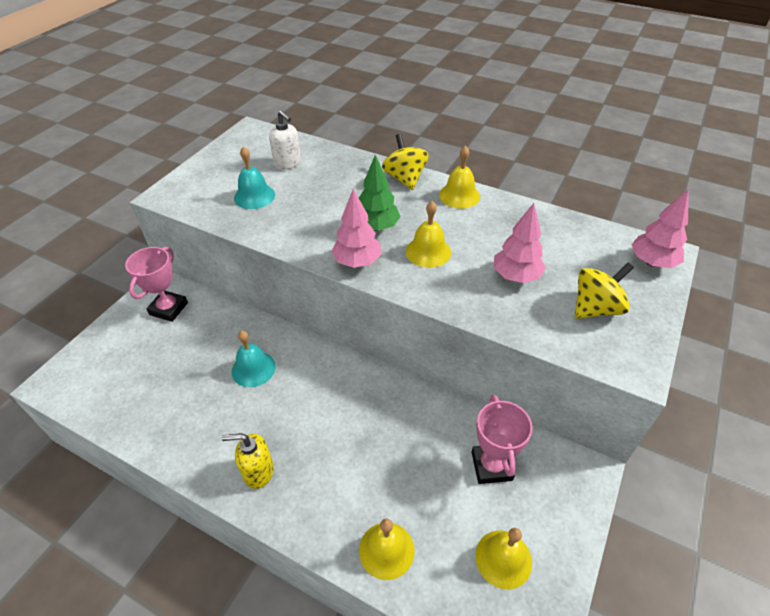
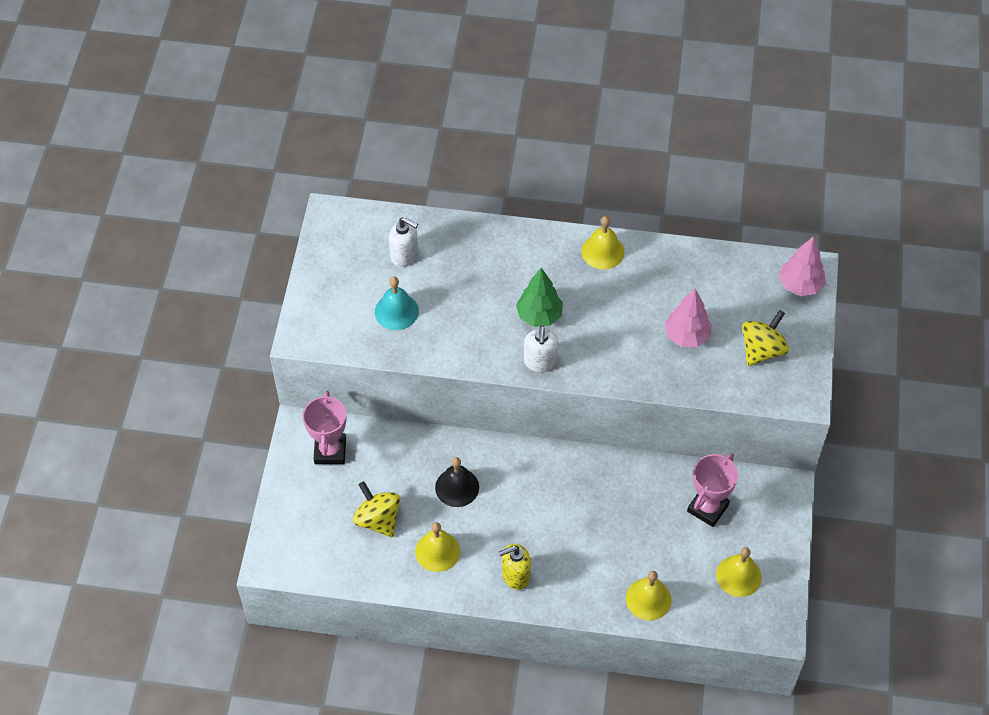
camera: 20 degrees left, 10 degrees up
turquoise bell [232,331,276,387] -> black bell [435,457,479,507]
pink tree [331,189,382,268] -> white soap dispenser [524,326,558,372]
yellow spinning top [382,134,429,190] -> yellow spinning top moved to [353,481,400,537]
yellow bell [406,201,451,268] -> yellow bell moved to [415,522,460,572]
pink trophy [471,395,533,484] -> pink trophy turned 60 degrees clockwise [687,453,738,527]

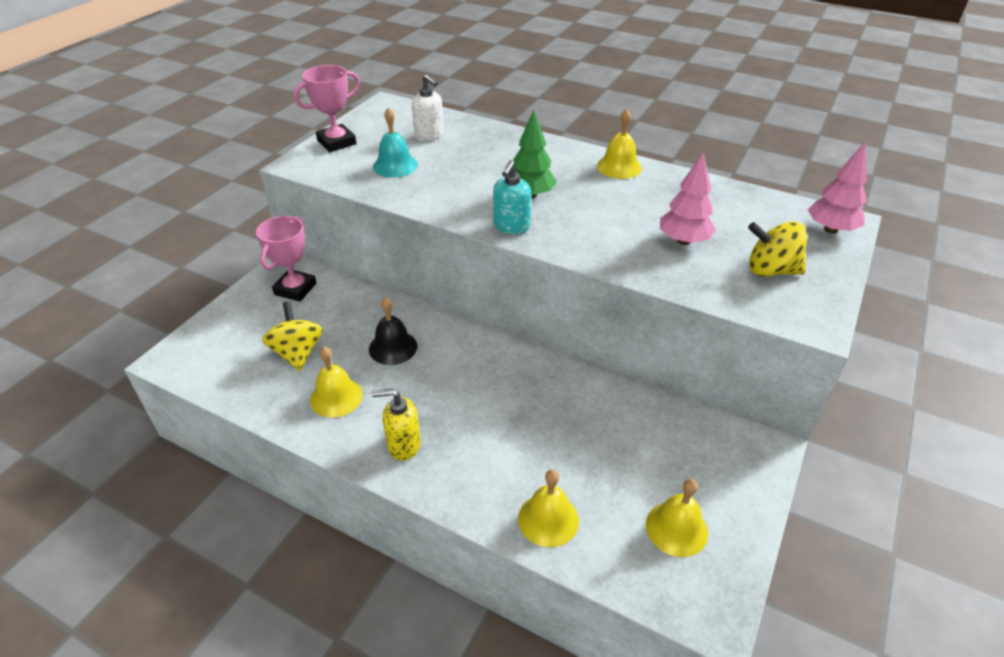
camera: 20 degrees right, 15 degrees down
white soap dispenser [524,326,558,372] -> turquoise soap dispenser [493,160,532,234]
pink trophy [687,453,738,527] -> pink trophy moved to [294,65,360,152]
yellow spinning top [742,310,789,366] -> yellow spinning top turned 135 degrees counterclockwise [748,221,807,277]

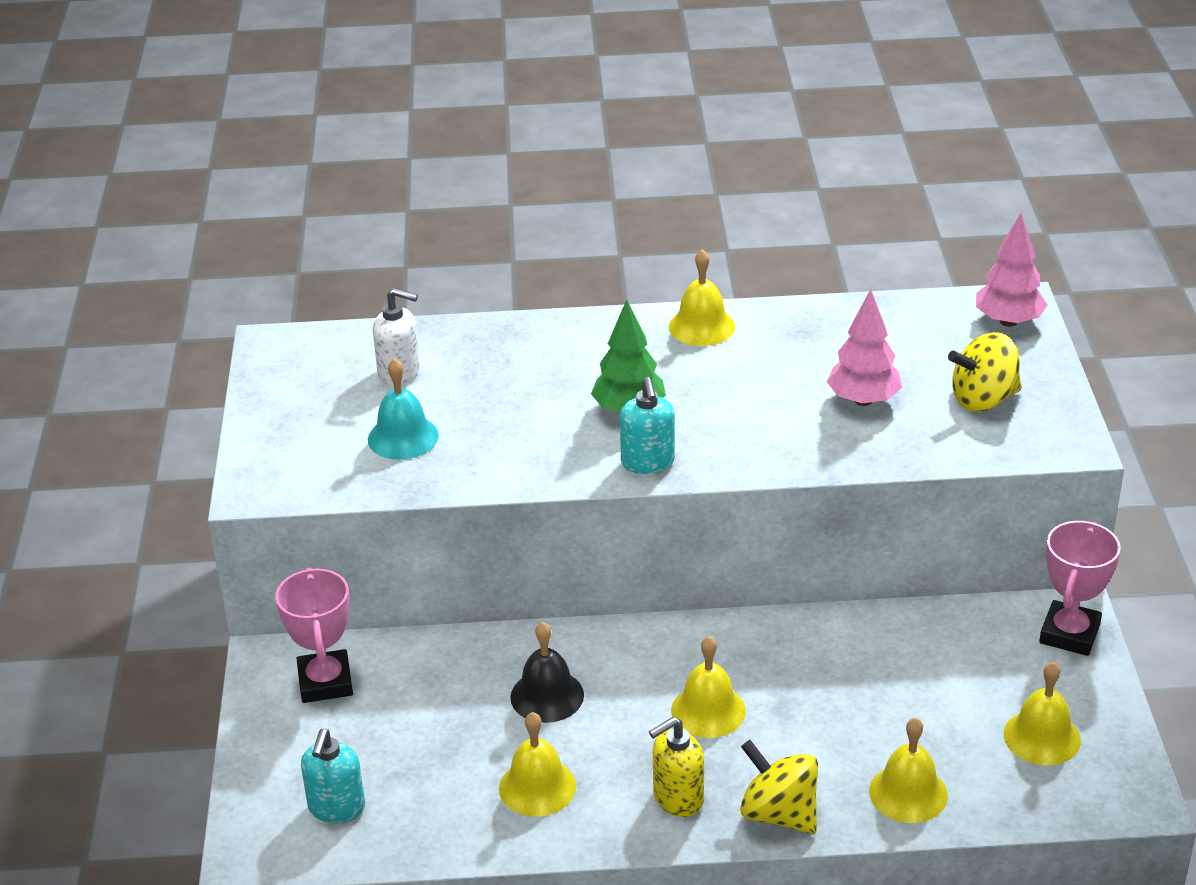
camera: 30 degrees left, 5 degrees down
yellow spinning top [262,302,323,371] -> yellow spinning top moved to [740,740,818,834]
pink trophy [294,65,360,152] -> pink trophy moved to [1039,521,1121,656]
none -> turquoise soap dispenser [301,729,365,823]
none -> yellow bell [671,636,746,738]

